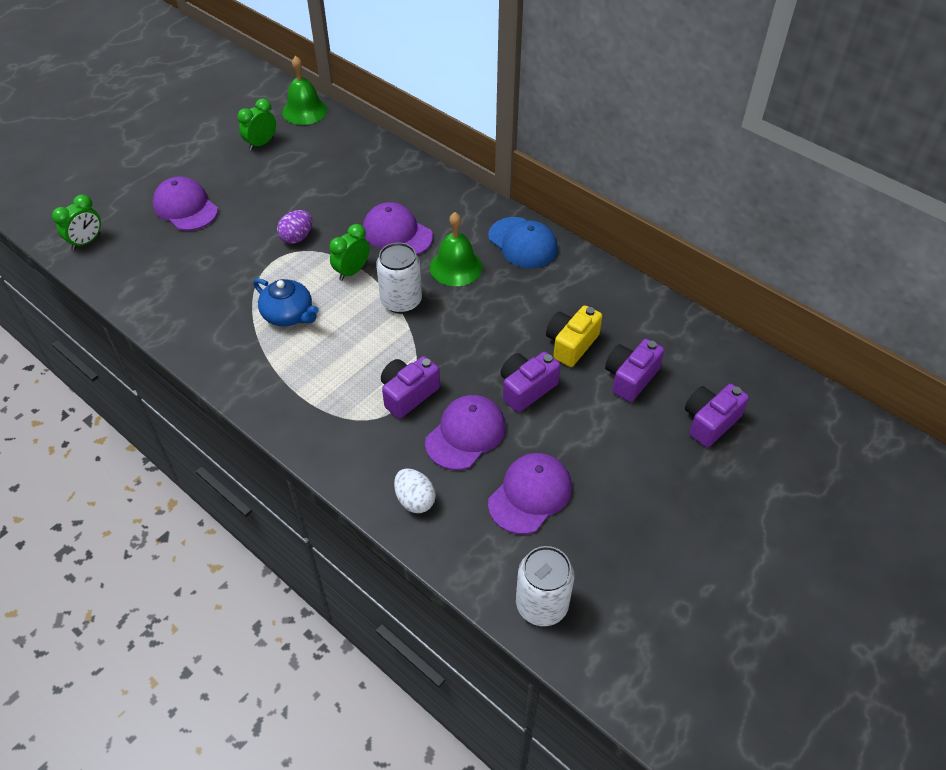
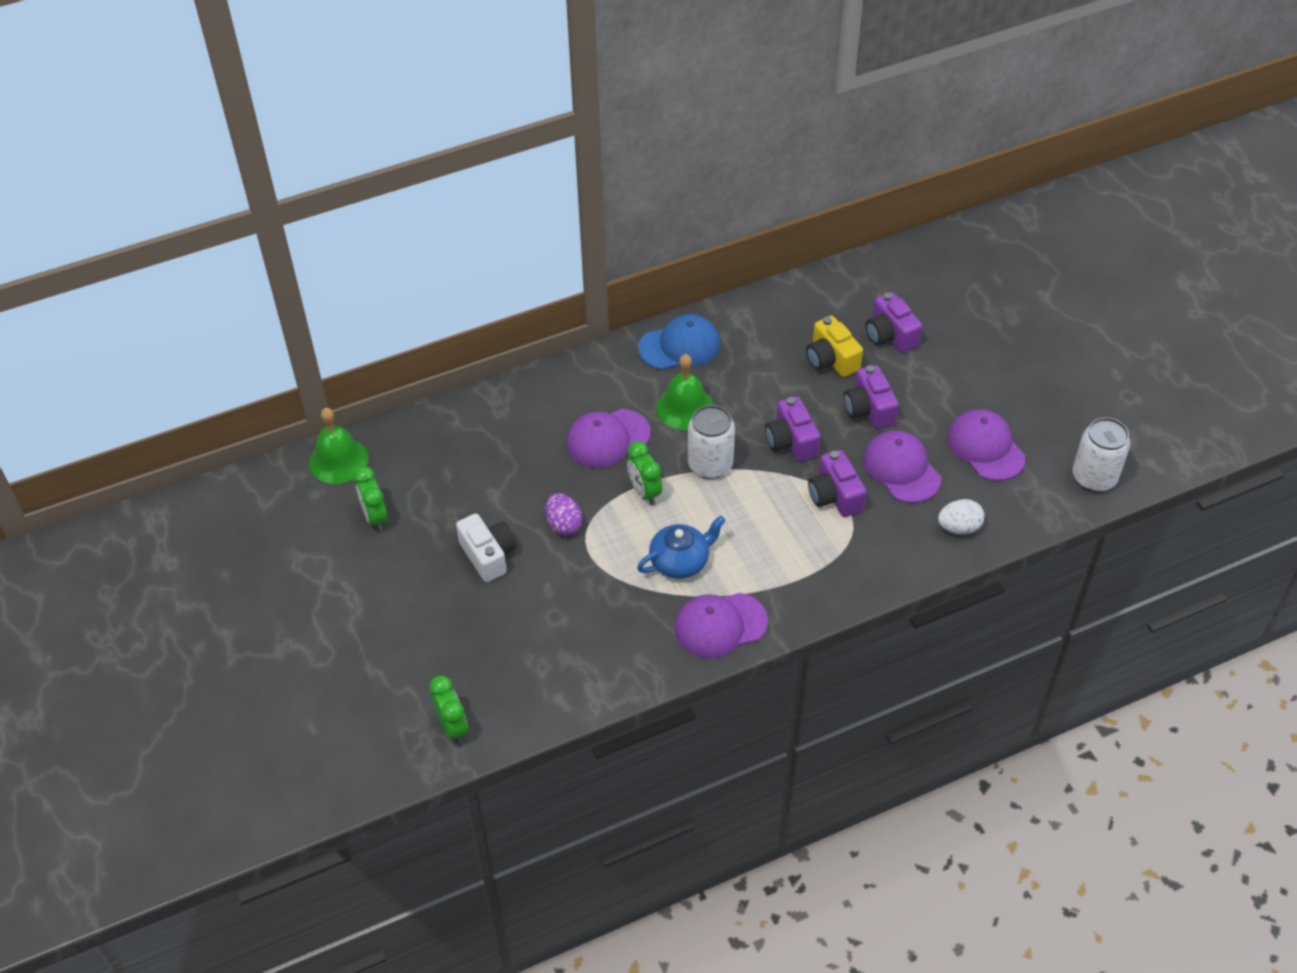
camera: 65 degrees left, 0 degrees up
purple cap [152,176,218,231] -> purple cap moved to [674,593,768,658]
purple camera [685,384,749,447] -> purple camera moved to [765,396,821,462]
none -> white camera [456,514,516,582]

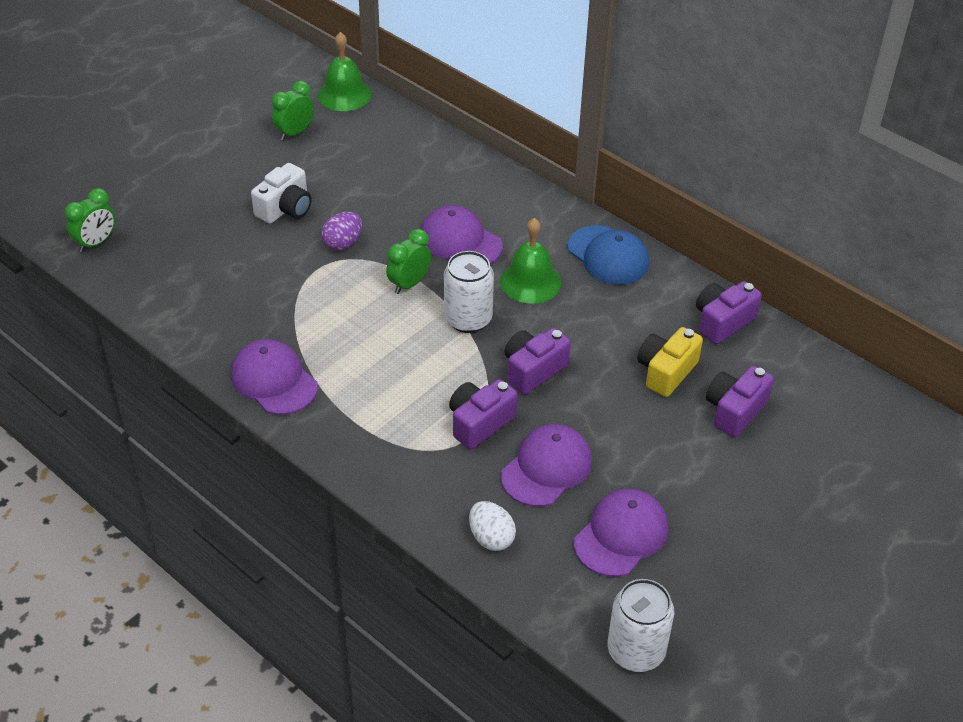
camera: 65 degrees right, 5 degrees down
blue teapot [637,516,726,579] -> none
purple camera [844,365,899,429] -> purple camera moved to [696,281,762,344]

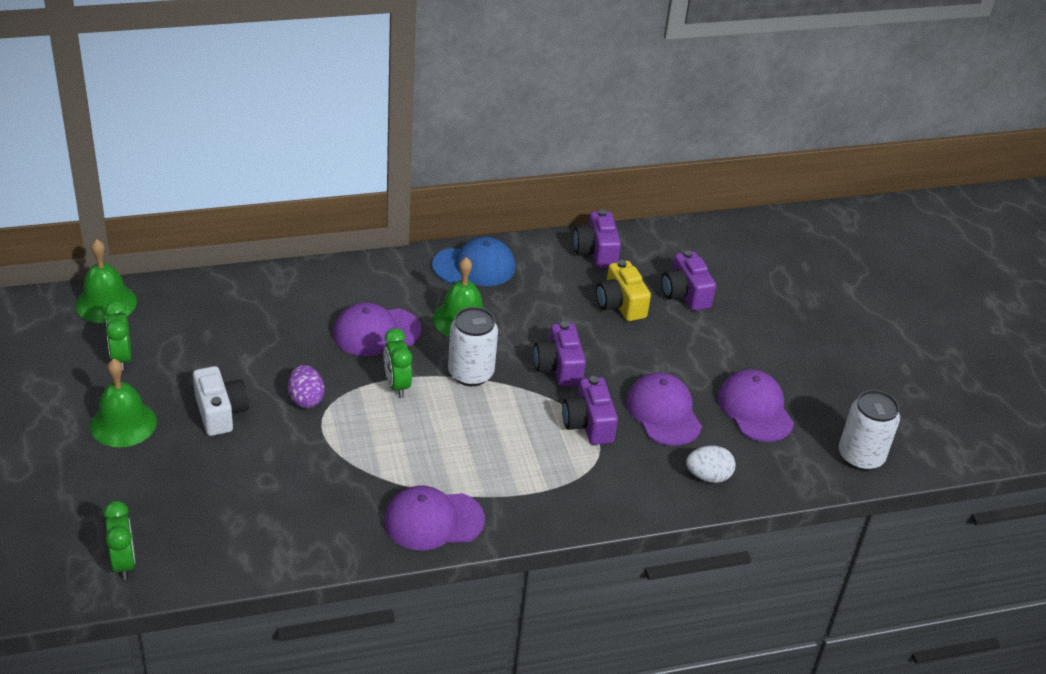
camera: 60 degrees left, 5 degrees down
none -> green bell [90,359,157,447]

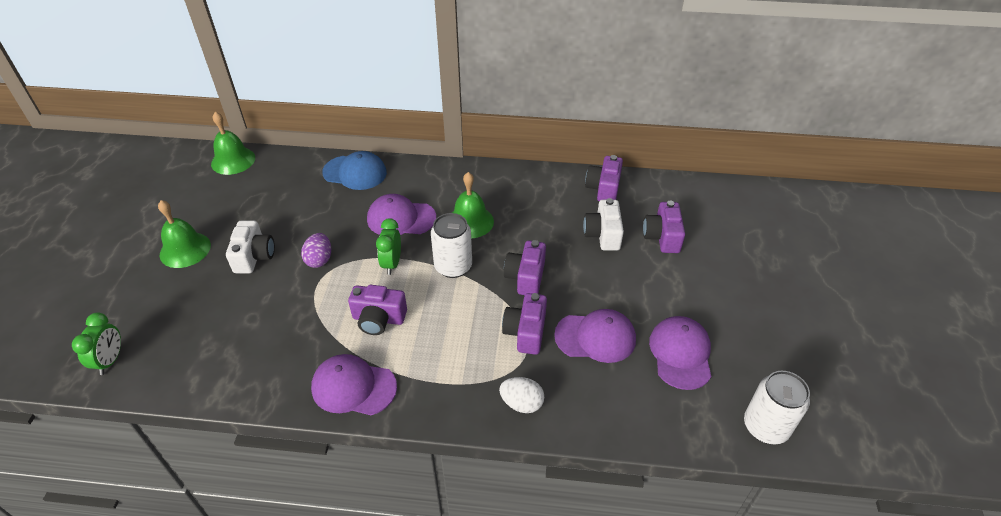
camera: 25 degrees right, 5 degrees up
green clock [105,301,131,371] -> none
blue cap [432,237,515,286] -> blue cap moved to [322,151,387,190]
yellow camera [596,260,651,321] -> white camera [583,198,624,251]
purple cap [626,372,702,446] -> purple cap turned 90 degrees clockwise [554,309,636,363]
white egg [686,445,736,483] -> white egg moved to [499,377,544,413]
none -> purple camera [348,285,407,335]

